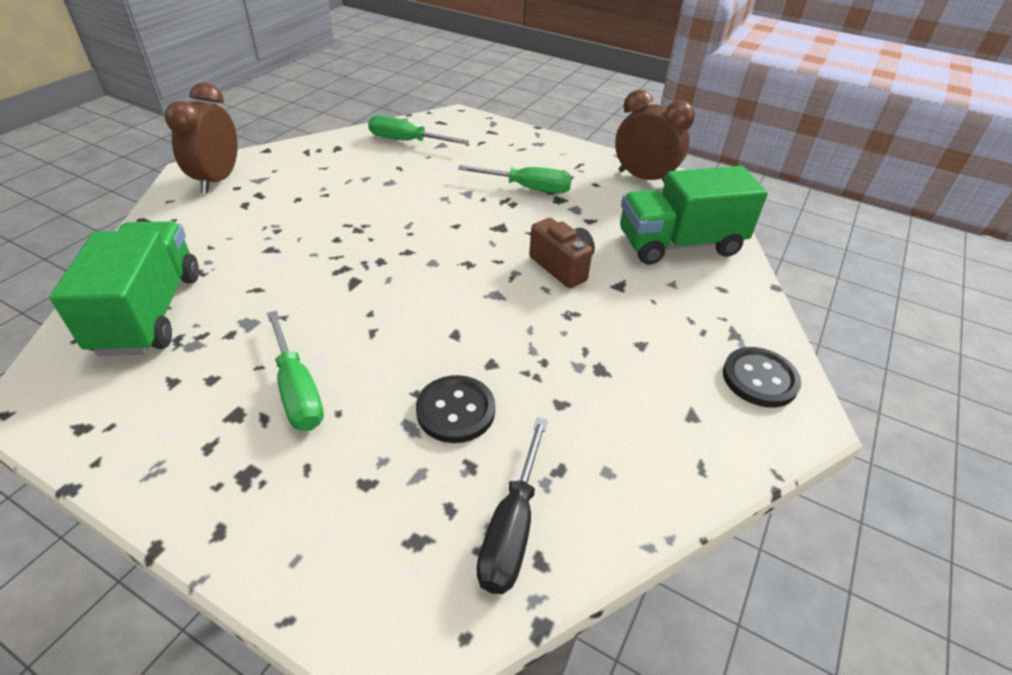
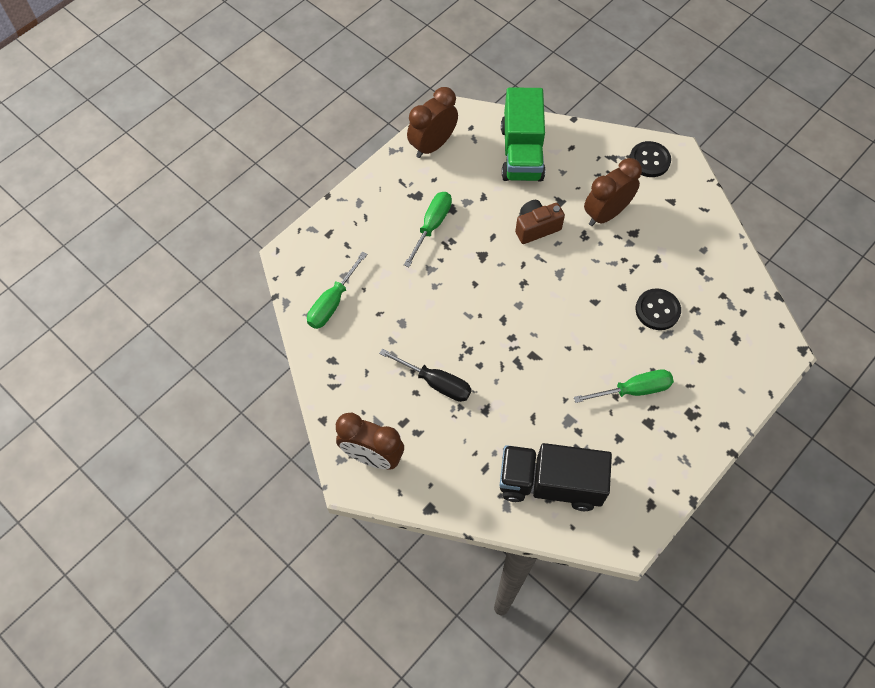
camera: 75 degrees left, 20 degrees up
green truck [49,221,199,356] -> black truck [500,443,612,511]
black screwdriver [477,417,548,594] -> black screwdriver moved to [379,349,472,402]
none -> brown clock [584,158,642,226]

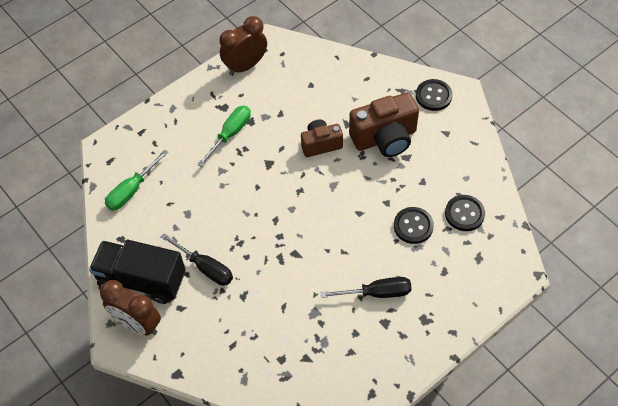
camera: 10 degrees right, 5 degrees down
black truck [500,443,612,511] -> black truck moved to [89,240,185,304]
green truck [501,87,545,181] -> none
green screwdriver [574,369,674,403] -> black screwdriver [321,277,412,298]
brown clock [584,158,642,226] -> brown camera [349,92,419,157]
none -> black button [445,195,485,231]

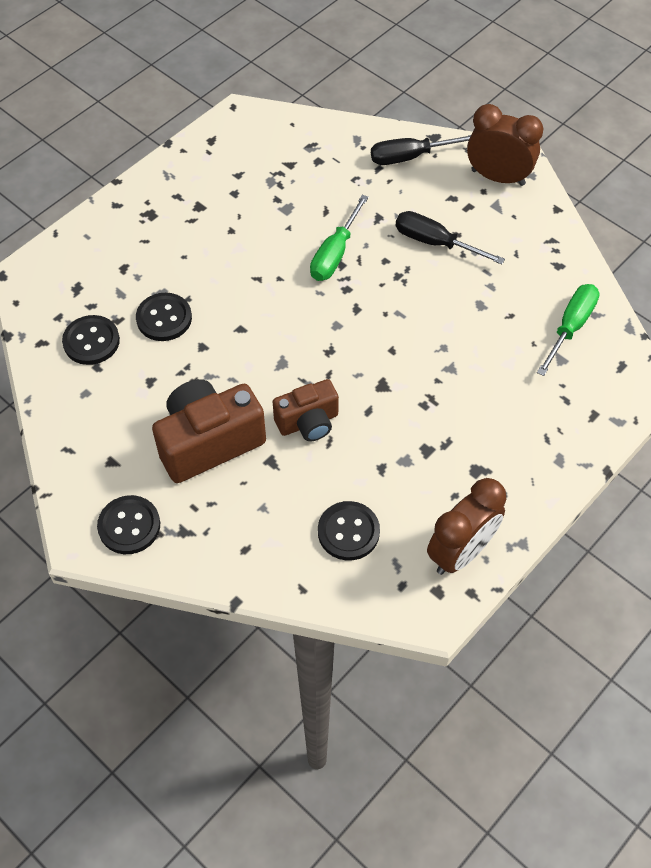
camera: 170 degrees right, 0 degrees up
black truck [89,240,185,304] -> none
green screwdriver [197,106,251,167] -> green screwdriver moved to [310,195,369,281]
black screwdriver [321,277,412,298] -> black screwdriver moved to [371,135,471,165]
none -> black button [318,501,380,561]

